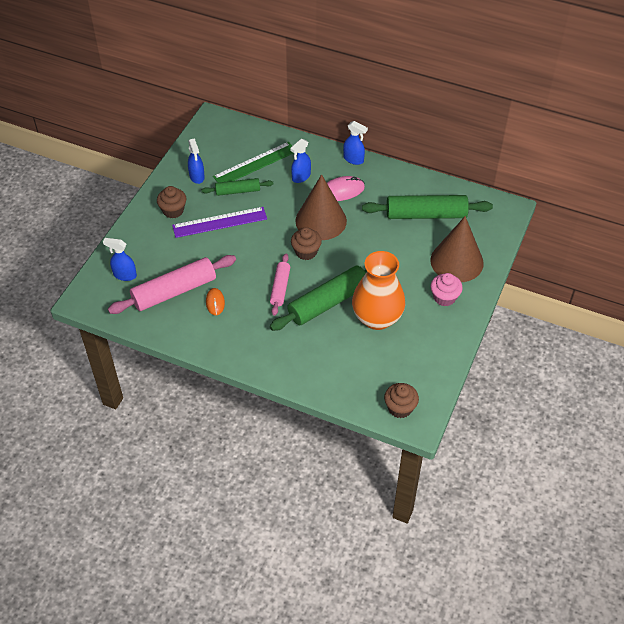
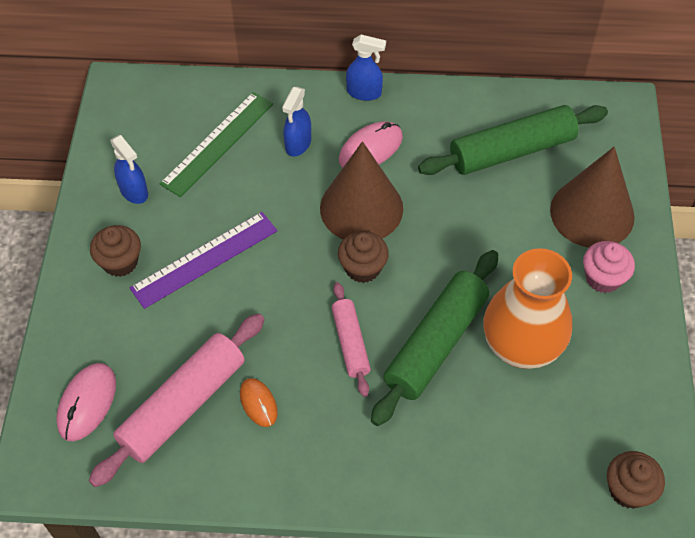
camera: 20 degrees left, 5 degrees up
blue spray bottle [103,238,137,281] -> pink mouse [56,363,116,441]
green rolling pin [202,178,273,196] -> none

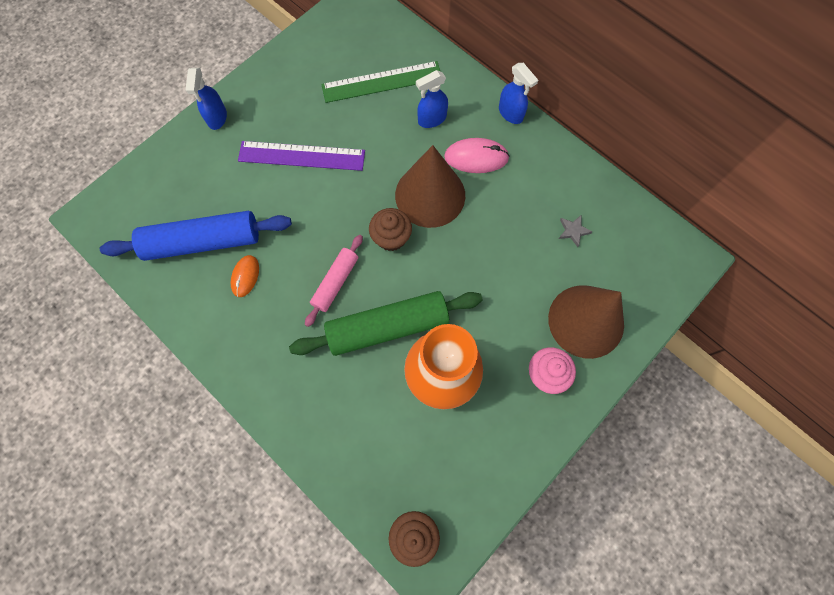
camera: 40 degrees right, 15 degrees up
pink mouse [56,363,116,441] -> none
pink rolling pin [89,313,265,487] -> blue rolling pin [100,211,292,261]
brown cupcake [90,225,141,277] -> none
blue spray bottle [110,135,148,204] -> blue spray bottle moved to [186,68,227,130]
green rolling pin [418,105,608,175] -> grey star [559,215,593,247]

